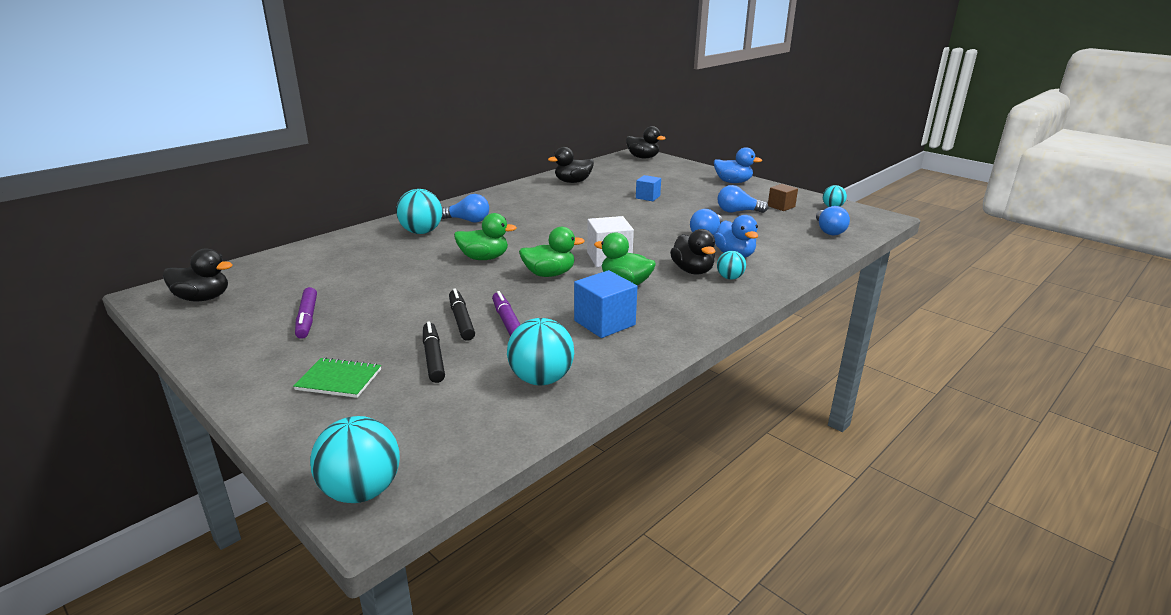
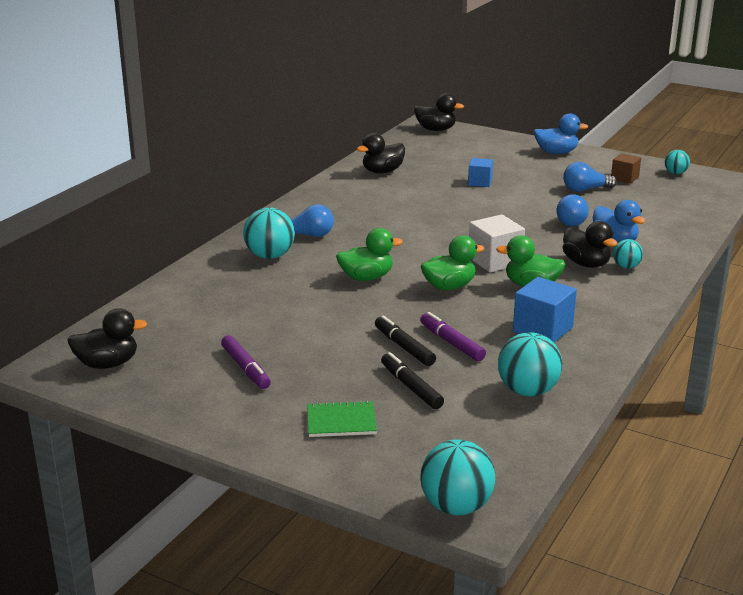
camera: 15 degrees left, 0 degrees up
blue light bulb [816,206,850,235] -> none

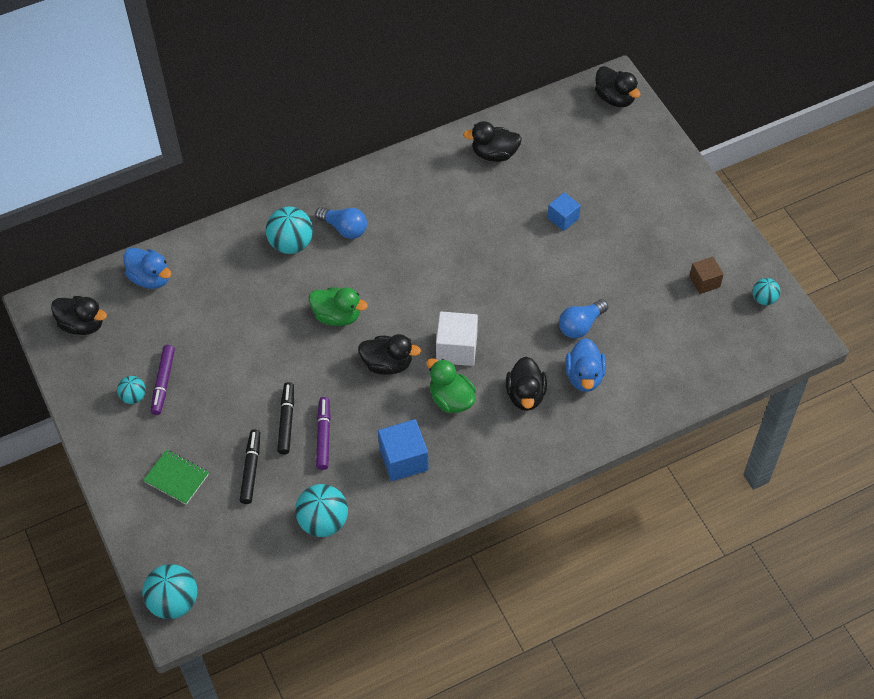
camera: 35 degrees right, 30 degrees up
green duck [421,235,485,290] -> black duck [358,334,421,375]
blue duck [534,113,588,154] -> blue duck moved to [123,247,171,289]
blue light bulb [563,162,617,192] -> none
turquoise ball [613,239,643,269] -> turquoise ball moved to [117,376,146,404]

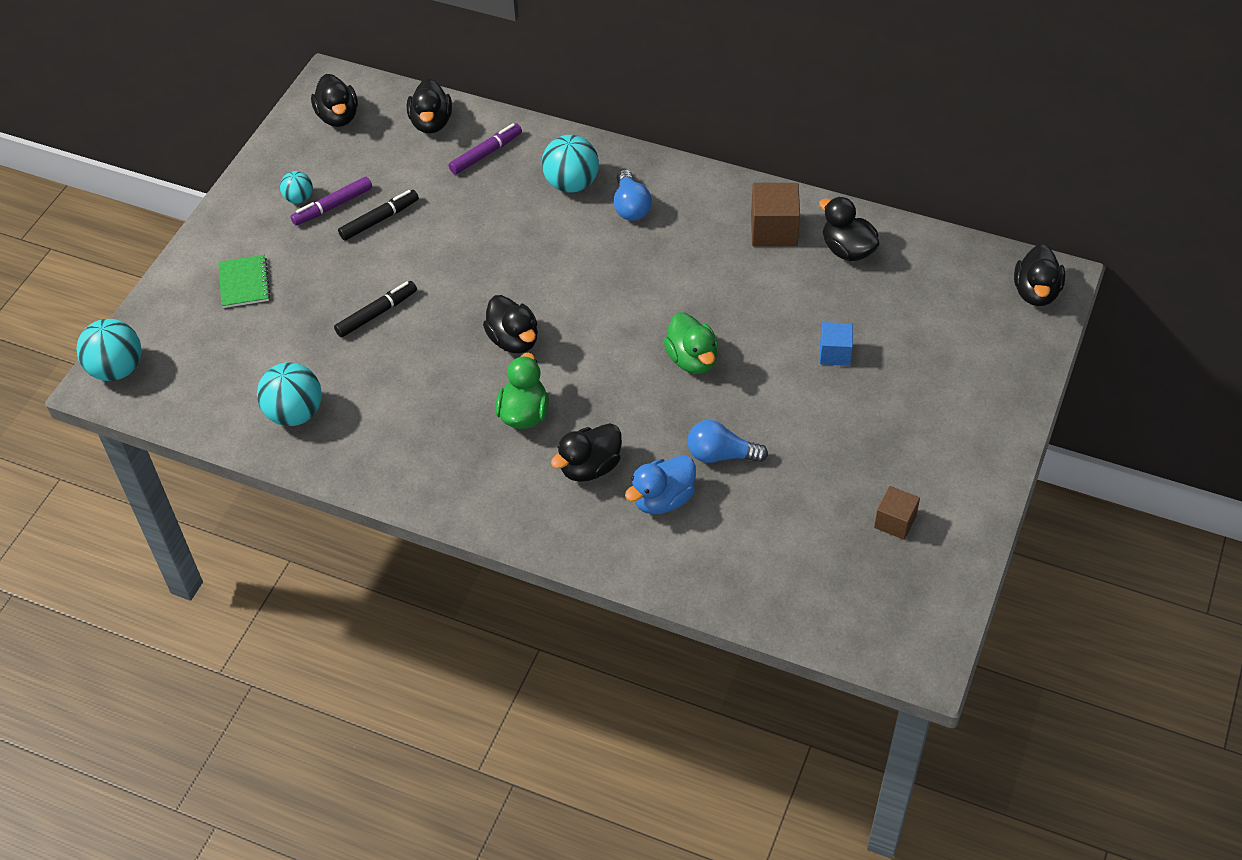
camera: 50 degrees right, 5 degrees down
blue duck [123,247,171,289] -> black duck [407,78,452,134]
black marker [240,430,260,504] -> black marker moved to [338,190,419,240]
green duck [308,287,368,326] -> green duck moved to [663,312,718,374]
purple marker [316,397,331,470] -> purple marker moved to [448,123,522,175]
blue cube [378,419,429,481] -> none
white cube [436,312,478,366] -> none
turquoise ball [753,278,780,305] -> none
none -> brown cube [751,183,800,247]

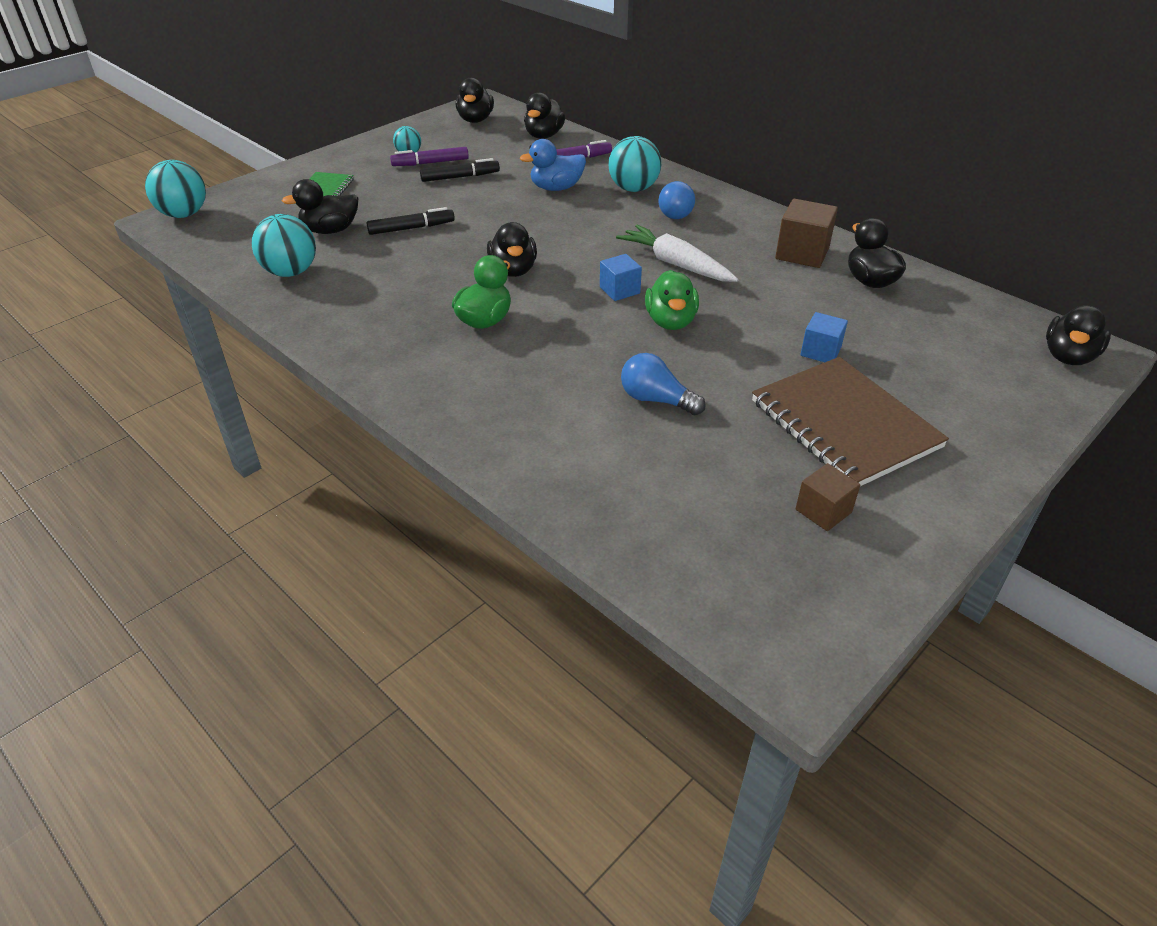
camera: 20 degrees right, 10 degrees down
black duck [551,423,622,482] -> black duck moved to [282,179,359,234]
blue duck [625,455,696,514] -> blue duck moved to [520,139,586,191]
none -> blue cube [600,254,642,301]
none -> white carrot [616,225,739,282]
none -> brown notebook [752,357,949,486]

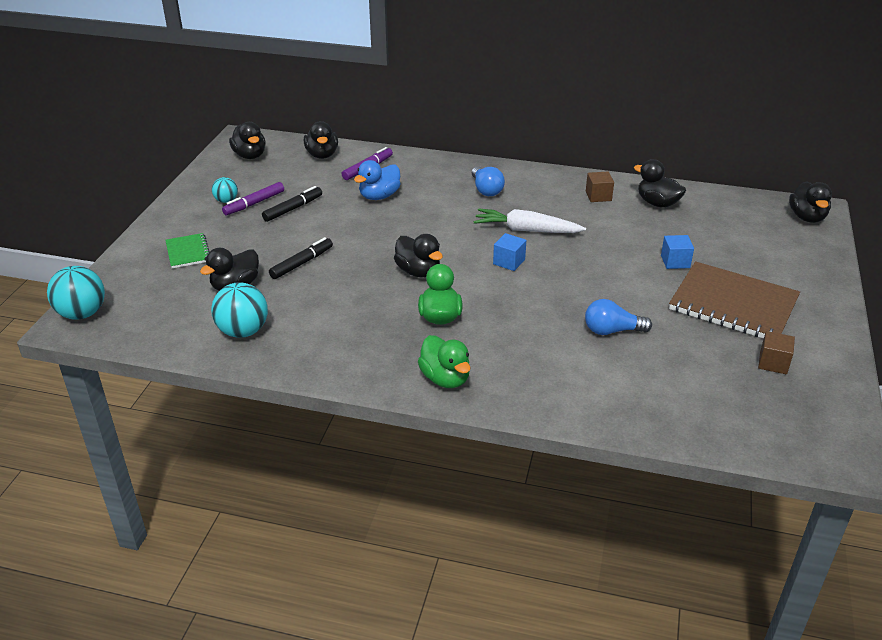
camera: 30 degrees left, 5 degrees down
turquoise ball [608,136,661,192] -> none
green duck [645,270,699,330] -> green duck moved to [418,335,471,388]
brown cube [775,199,838,268] -> brown cube [586,171,614,202], size x0.63

